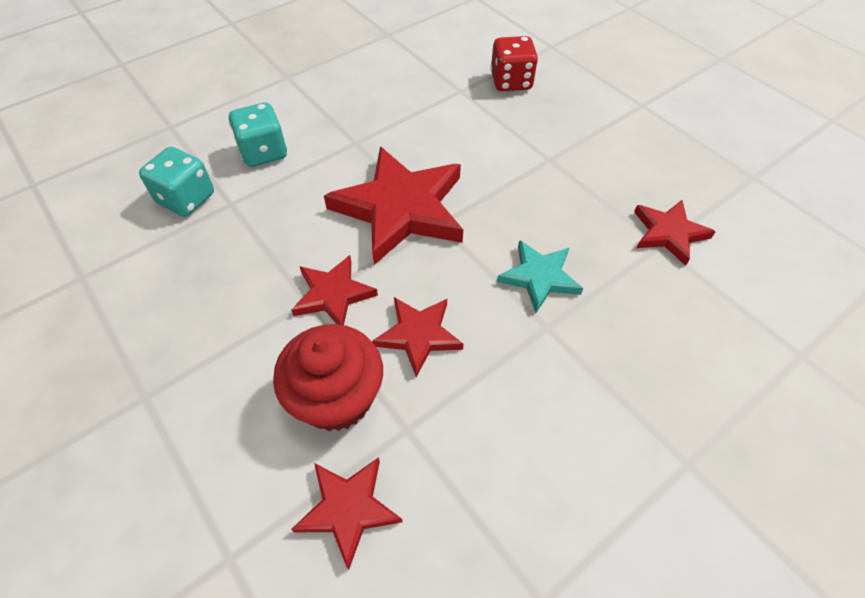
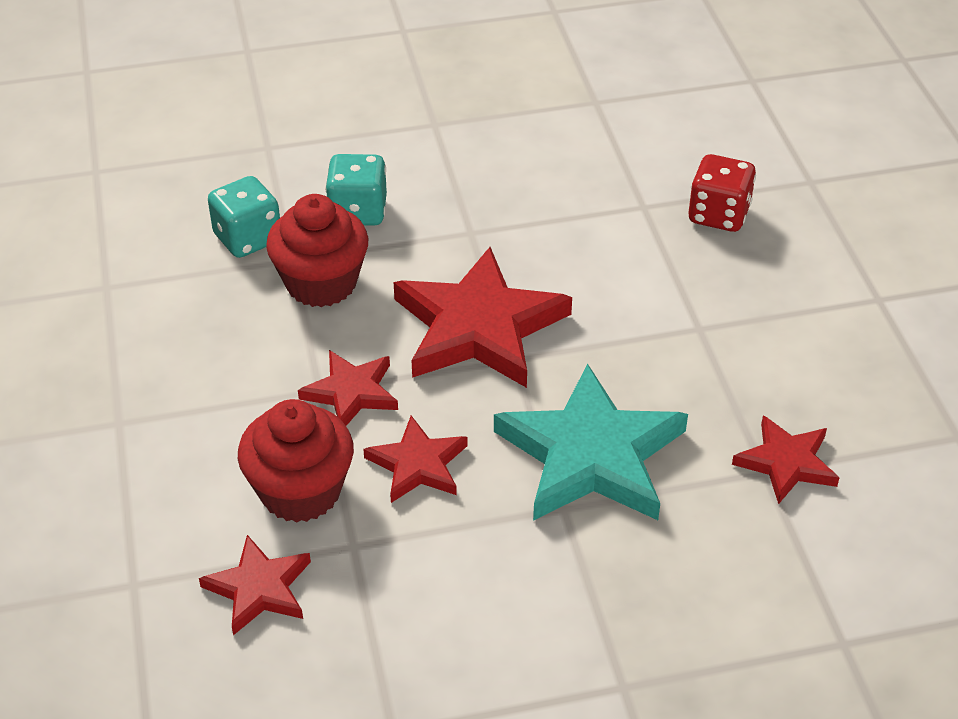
camera: 25 degrees right, 10 degrees down
turquoise star [497,240,583,313] -> turquoise star [494,363,688,521], size x1.87
none -> red cupcake [266,194,368,307]

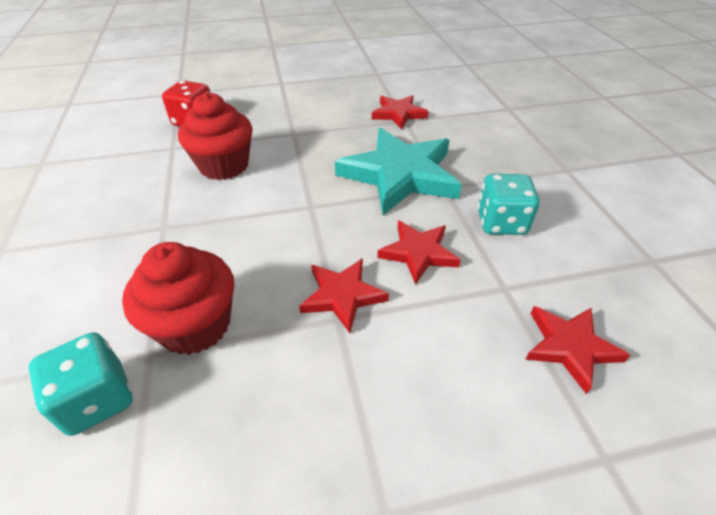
camera: 90 degrees left, 0 degrees up
red cupcake [238,399,354,523] -> red cupcake moved to [178,92,253,180]
turquoise dice [325,154,387,226] -> turquoise dice moved to [477,174,539,235]
red star [394,247,572,388] -> none

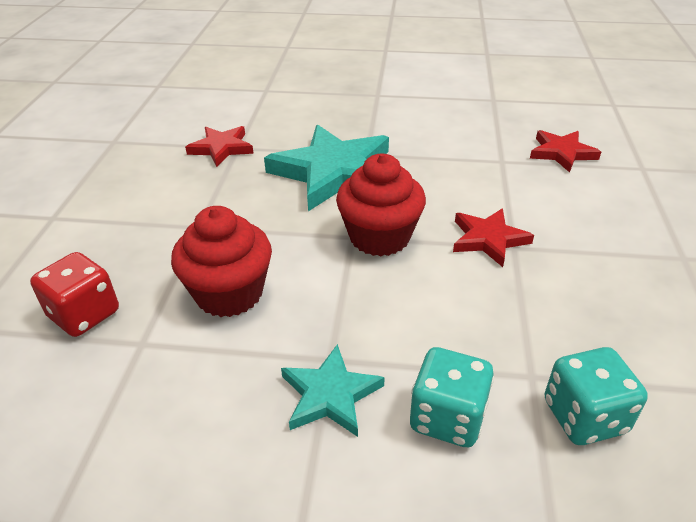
camera: 70 degrees left, 5 degrees down
red cupcake [122,242,234,355] -> red cupcake moved to [336,154,426,256]
red star [377,221,461,284] -> none
turquoise dice [477,174,539,235] -> turquoise dice moved to [410,347,494,447]
none -> turquoise star [281,344,385,437]

